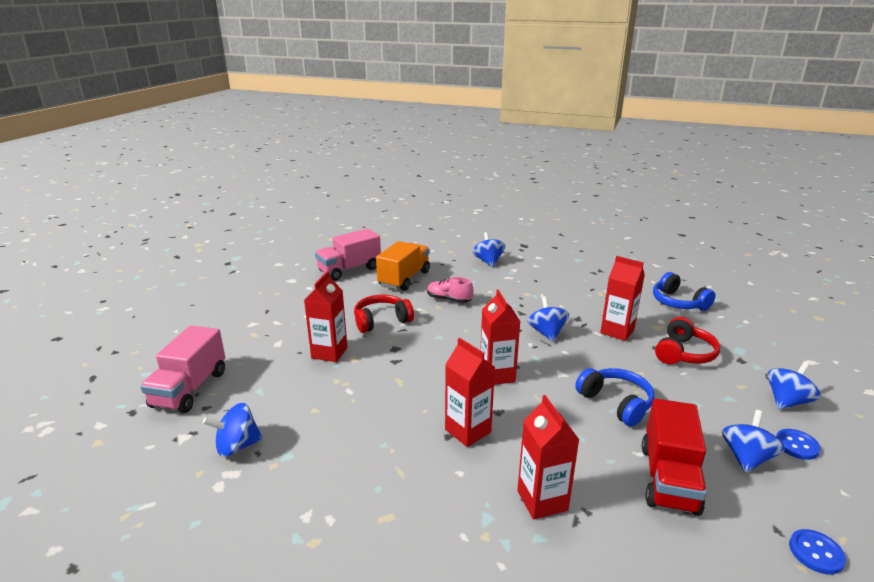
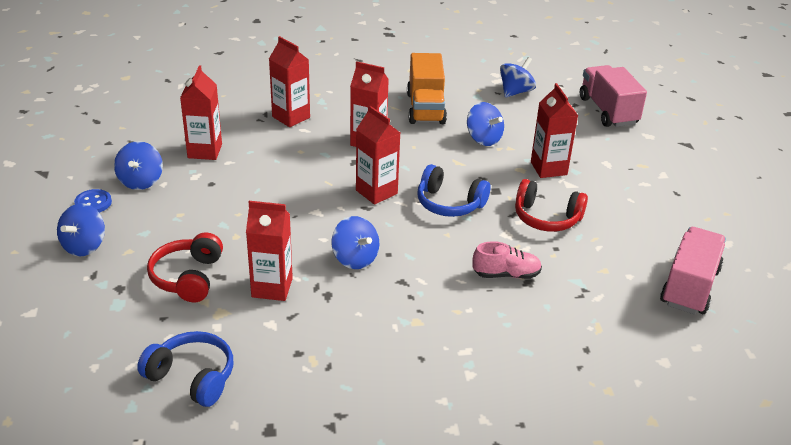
camera: 150 degrees right, 10 degrees up
red headphones [354,295,414,333] -> red headphones turned 75 degrees clockwise [515,179,588,232]
orange truck [376,241,430,291] -> orange truck moved to [407,53,447,124]
blue spinning top [473,232,505,267] -> blue spinning top moved to [467,102,504,146]
blue headphones [575,368,654,427] -> blue headphones moved to [417,164,490,217]
red truck [642,399,707,516] -> red carton [180,65,222,160]
blue button [789,529,846,574] -> none

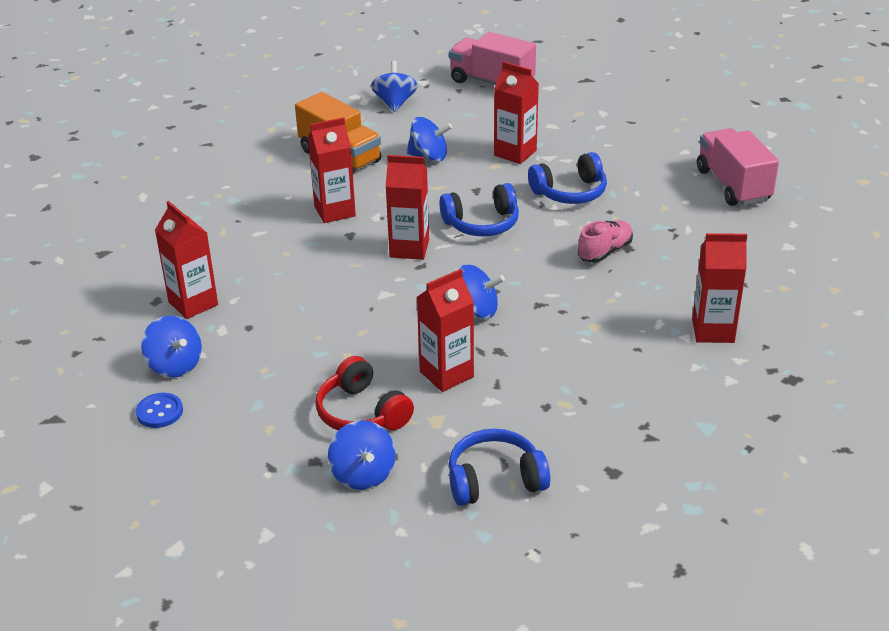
camera: 40 degrees left, 0 degrees up
blue spinning top [57,203,105,257] -> blue spinning top moved to [328,420,396,490]
red carton [269,36,310,127] -> red carton moved to [692,233,747,343]
red headphones [515,179,588,232] -> blue headphones [528,152,607,204]

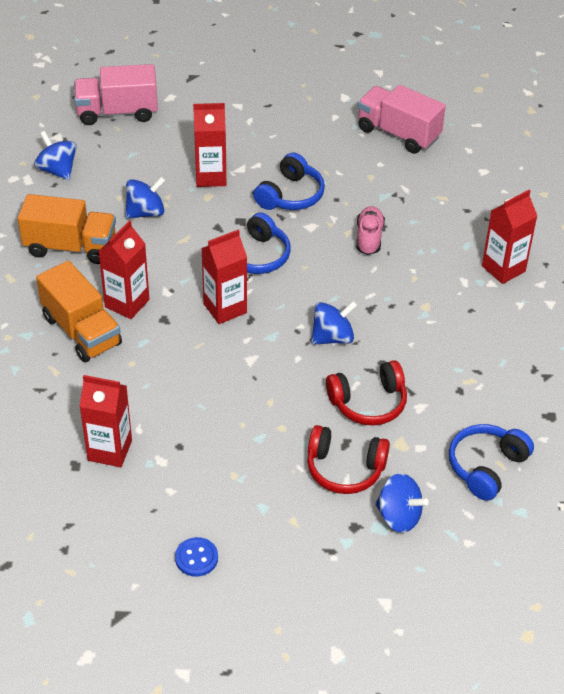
camera: 40 degrees left, 10 degrees up
blue spinning top [141,315,202,378] -> none
red carton [417,269,474,392] -> red headphones [326,360,407,425]
none -> orange truck [36,261,122,362]

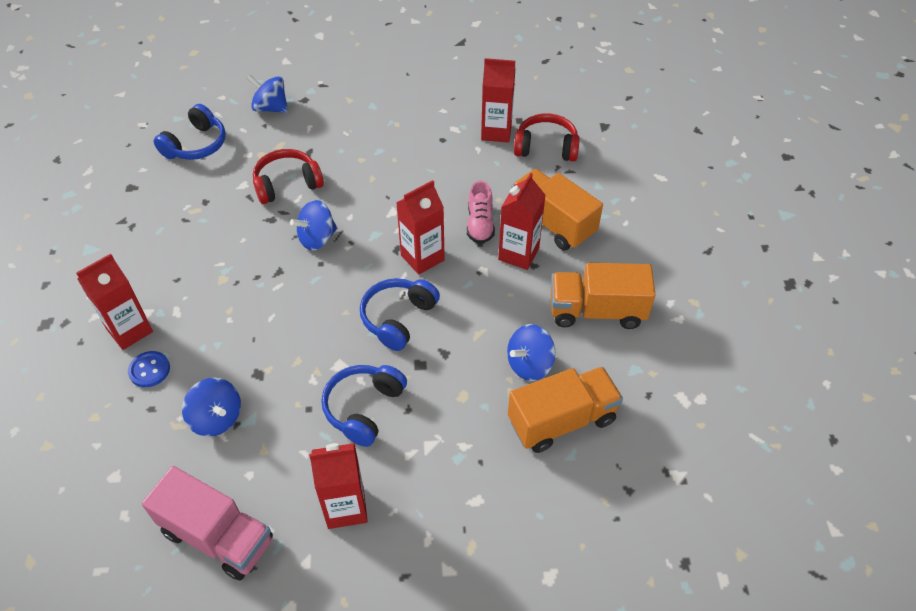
camera: 175 degrees right, 5 degrees up
blue spinning top [34,131,77,180] -> blue spinning top moved to [182,378,241,437]
pink truck [74,64,158,125] -> none
blue button [175,537,218,577] -> blue button moved to [128,351,170,387]
red carton [193,103,226,187] -> red carton moved to [309,443,368,529]
red headphones [307,425,390,494] -> red headphones moved to [514,113,580,162]
pink shoe [356,206,385,255] -> pink shoe moved to [467,180,495,244]
none -> orange truck [508,367,623,453]

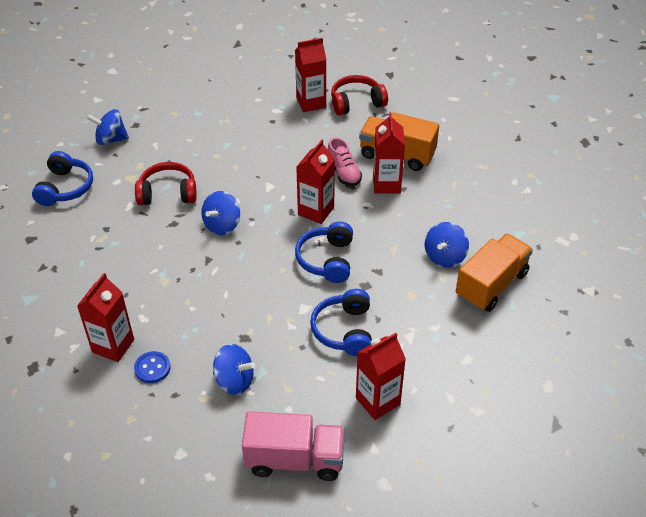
camera: 25 degrees left, 5 degrees down
red headphones [253,149,324,204] -> red headphones turned 45 degrees clockwise [135,162,197,205]
orange truck [551,263,656,329] -> none

